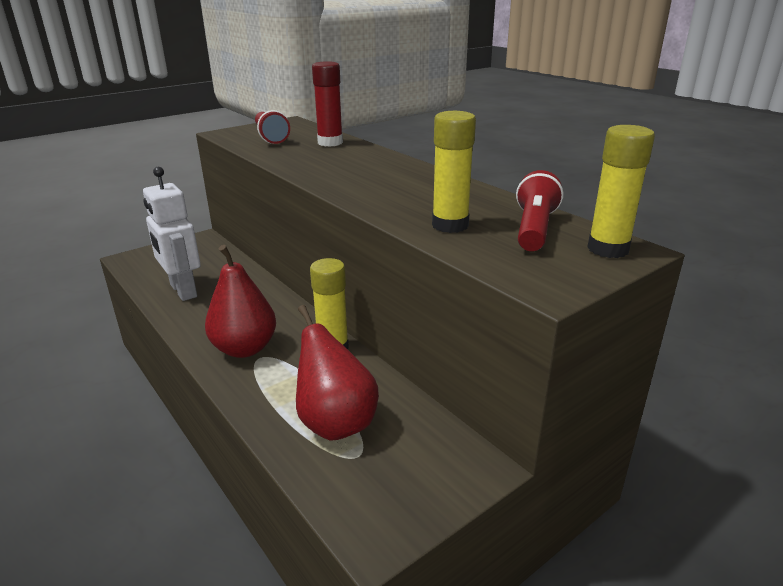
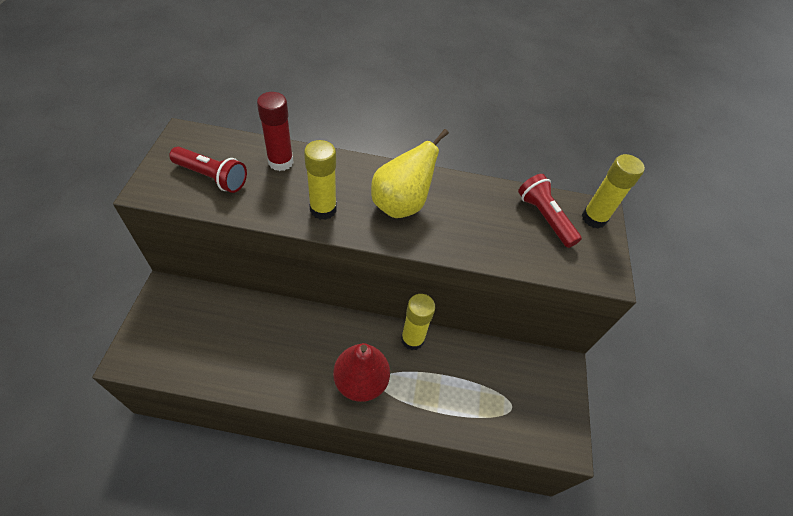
camera: 50 degrees left, 25 degrees up
white robot [143,167,201,301] -> none
red pear [296,305,379,441] -> none
yellow glue stick [432,111,476,233] -> yellow glue stick moved to [304,140,337,220]
none -> yellow pear [371,129,449,218]

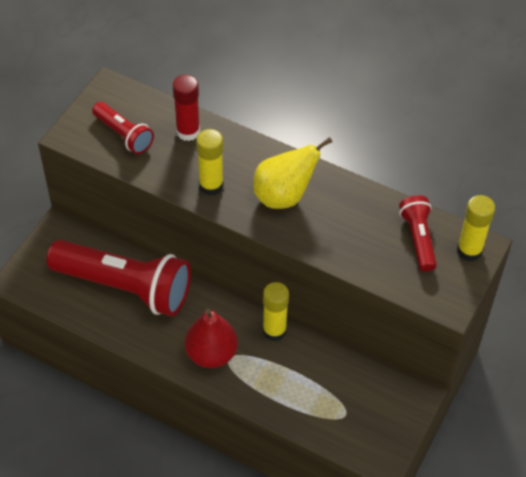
camera: 25 degrees right, 0 degrees up
none -> red flashlight [47,240,191,316]

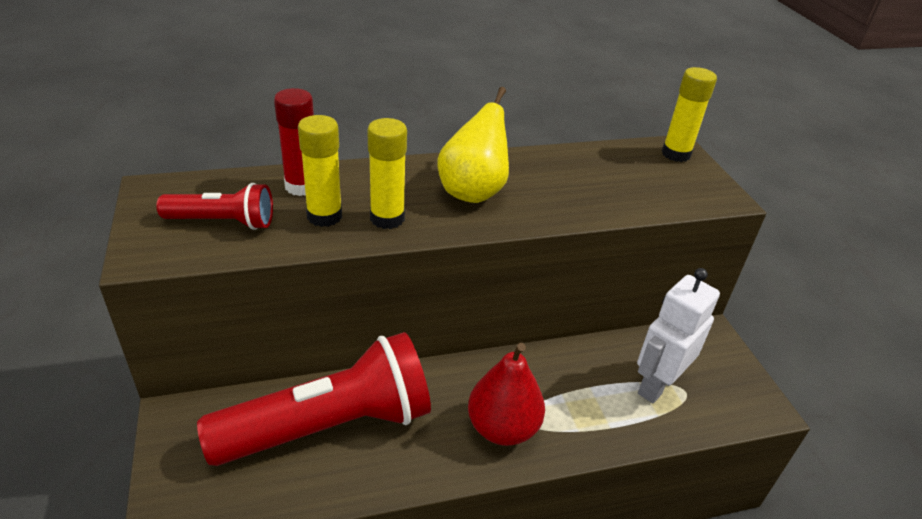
camera: 45 degrees left, 15 degrees down
yellow glue stick [263,282,289,341] -> yellow glue stick moved to [298,115,342,227]
red flashlight [399,195,437,272] -> none
none -> white robot [637,268,720,403]

